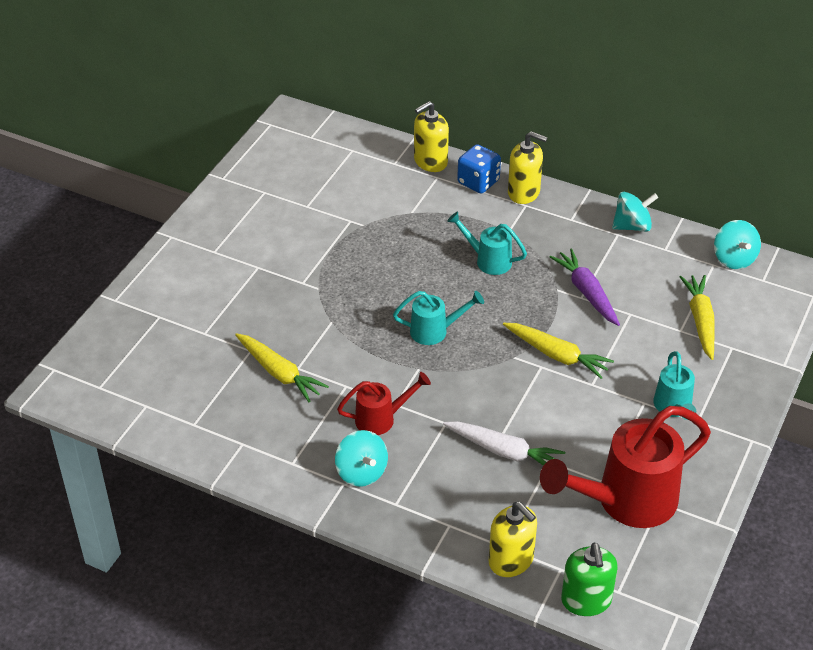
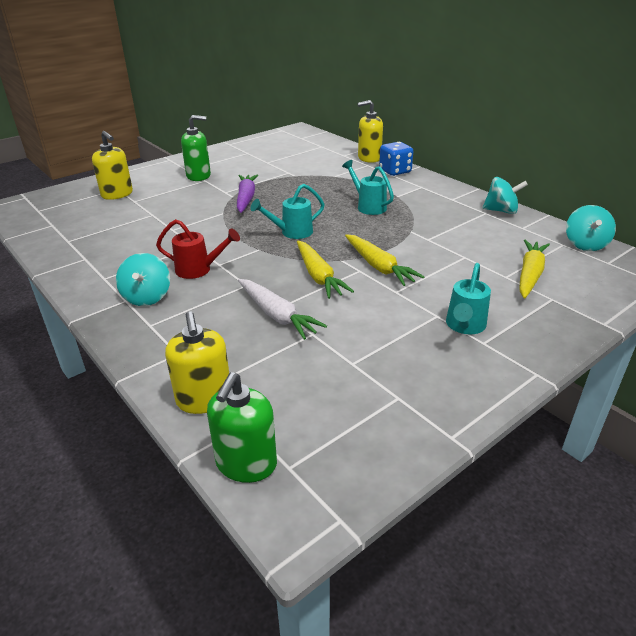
camera: 25 degrees right, 10 degrees down
yellow carrot [235,333,329,402] -> yellow carrot moved to [297,241,354,299]
turquoise watering can [393,291,484,345] -> turquoise watering can turned 135 degrees clockwise [250,184,325,239]
yellow soap dispenser [508,131,548,204] -> yellow soap dispenser moved to [92,131,133,200]
red watering can [540,406,711,528] -> none
purple carrot [550,248,620,326] -> purple carrot moved to [237,175,258,213]
none -> green soap dispenser [181,115,211,181]

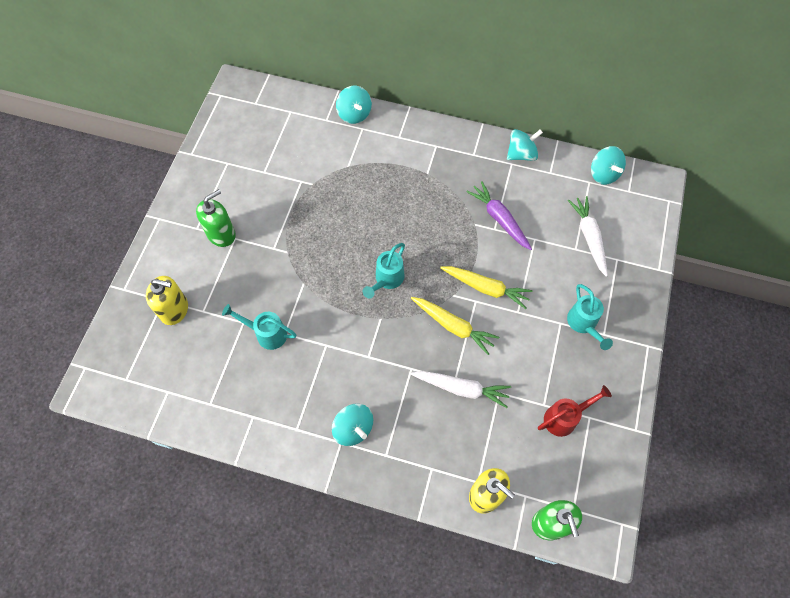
camera: 35 degrees left, 30 degrees up
red watering can [156,219,240,279] -> red watering can moved to [538,385,612,437]
purple carrot [237,175,258,213] -> purple carrot moved to [466,181,532,250]
turquoise watering can [342,160,394,215] -> turquoise watering can moved to [222,304,296,350]
yellow soap dispenser [357,100,383,163] -> turquoise spinning top [336,86,372,124]
blue dice [379,142,413,176] -> none
yellow carrot [519,240,550,299] -> white carrot [568,196,608,277]

